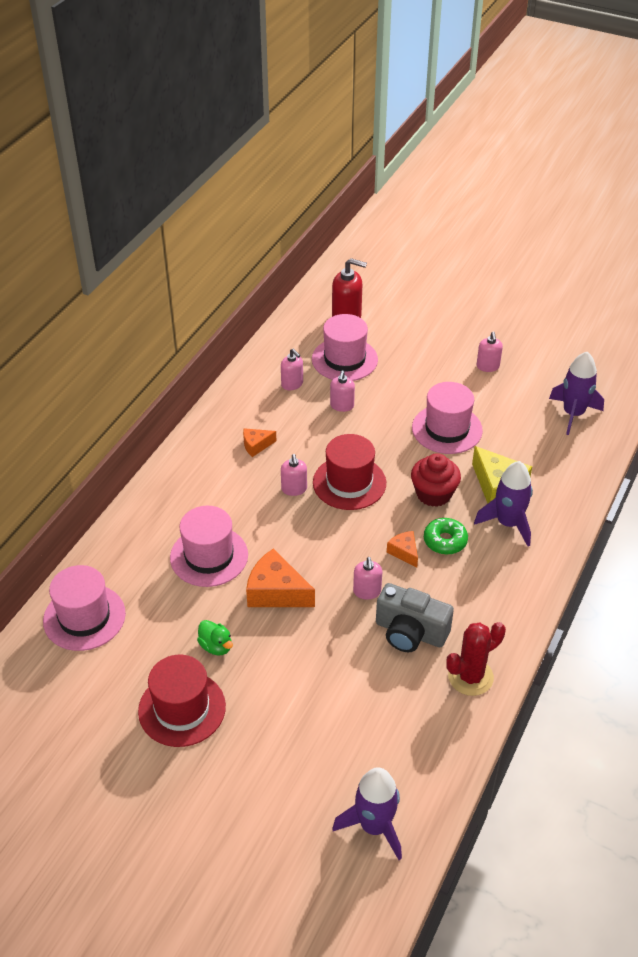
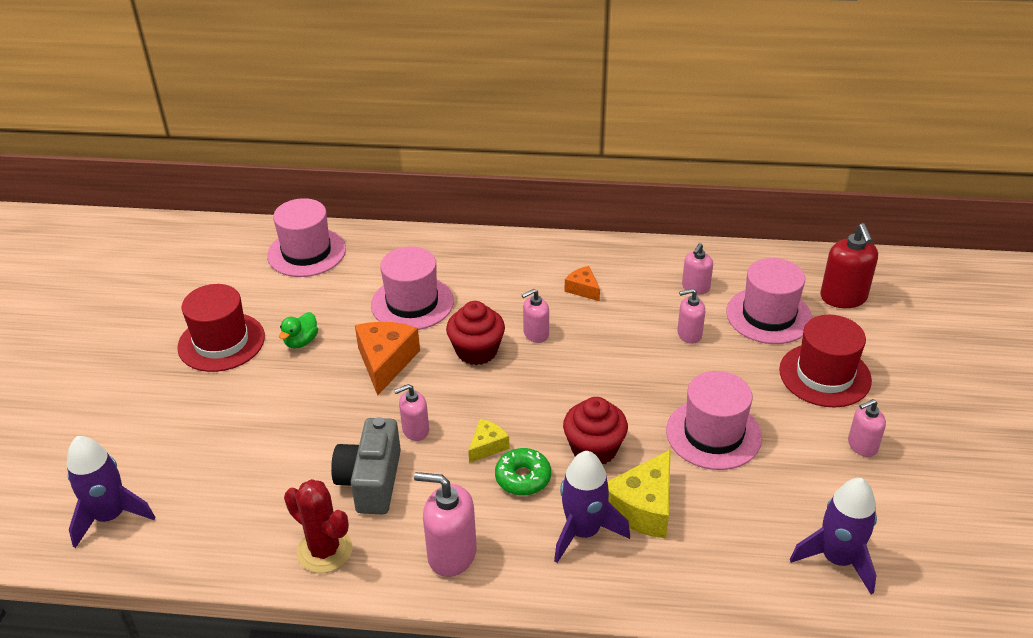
camera: 70 degrees right, 5 degrees down
red hat [313,434,386,510] -> red hat moved to [779,315,872,408]
orange cheese [387,531,418,568] -> yellow cheese [468,419,510,463]
none -> pink soap dispenser [414,472,477,577]
none -> red cupcake [446,301,505,365]

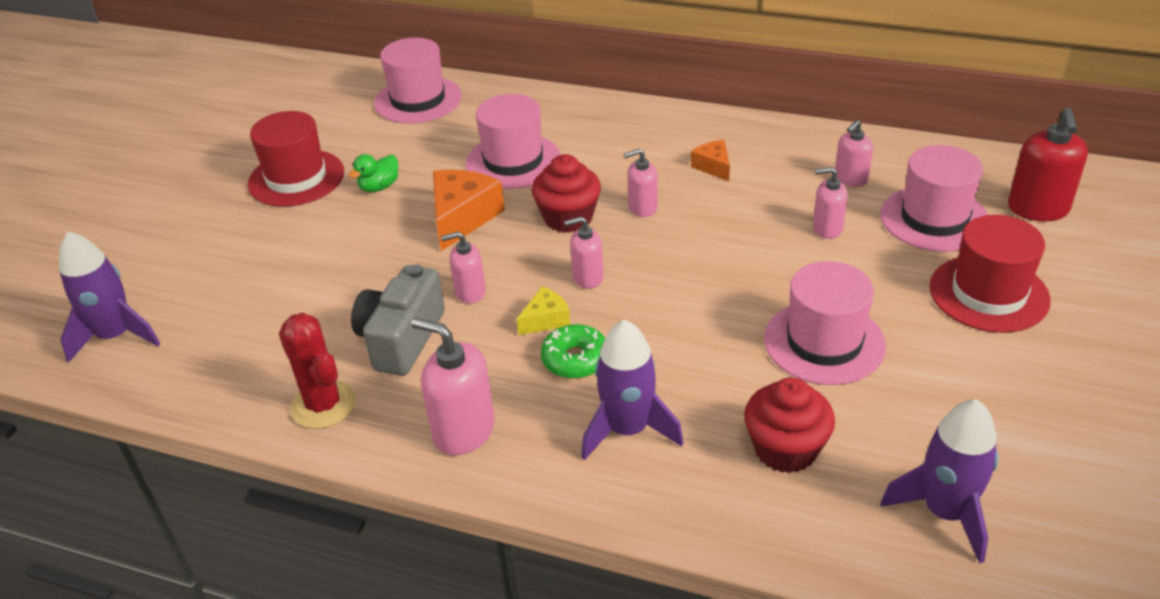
camera: 15 degrees right, 0 degrees up
red cupcake [563,397,628,464] -> red cupcake moved to [744,378,835,473]
yellow cheese [607,449,671,538] -> none
pink soap dispenser [848,399,886,457] -> pink soap dispenser moved to [564,216,604,289]

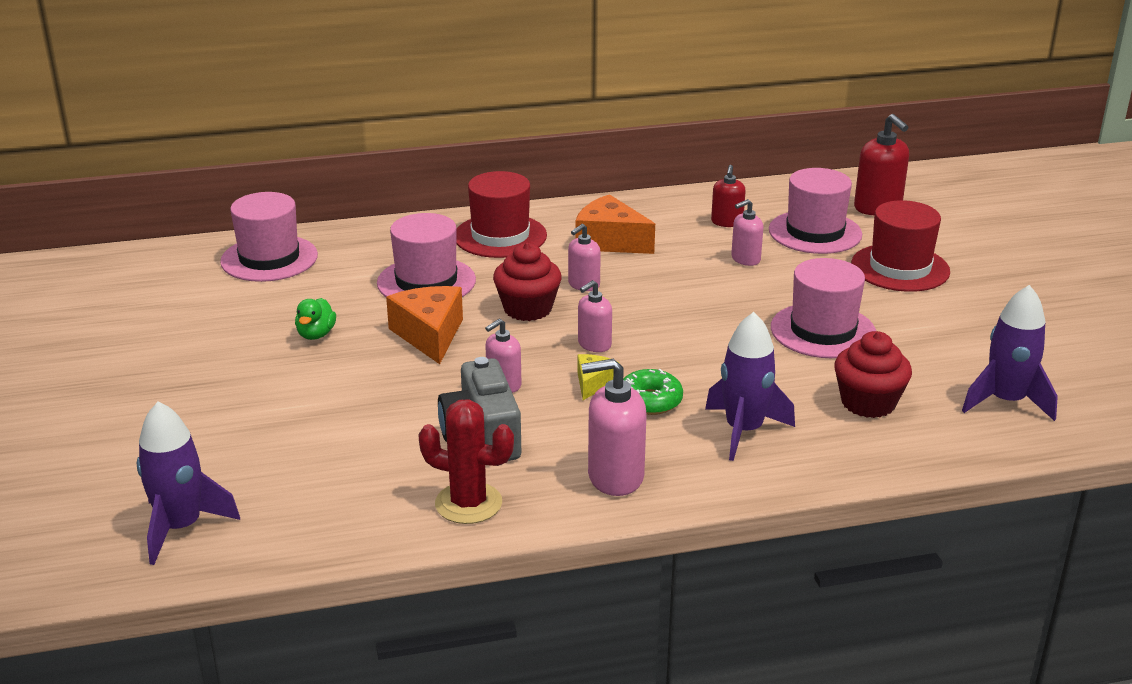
camera: 35 degrees left, 10 degrees down
red hat [248,111,344,207] -> red hat moved to [456,171,547,258]
orange cheese [691,140,730,181] -> orange cheese [575,194,655,254], size x1.82
pink soap dispenser [835,120,873,187] -> red soap dispenser [711,165,746,227]

